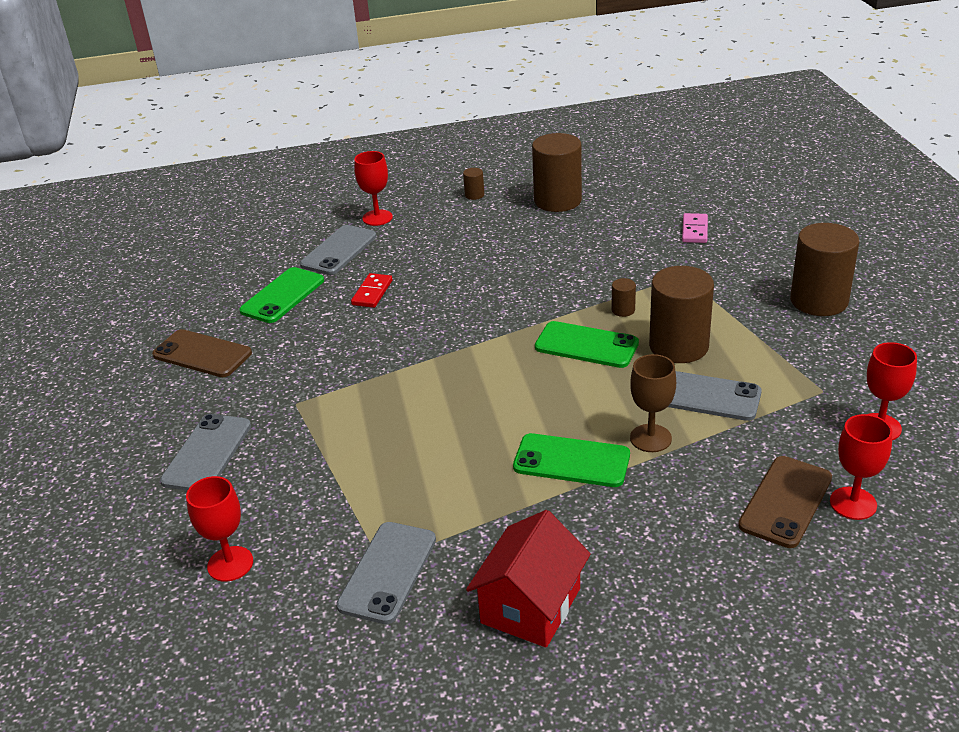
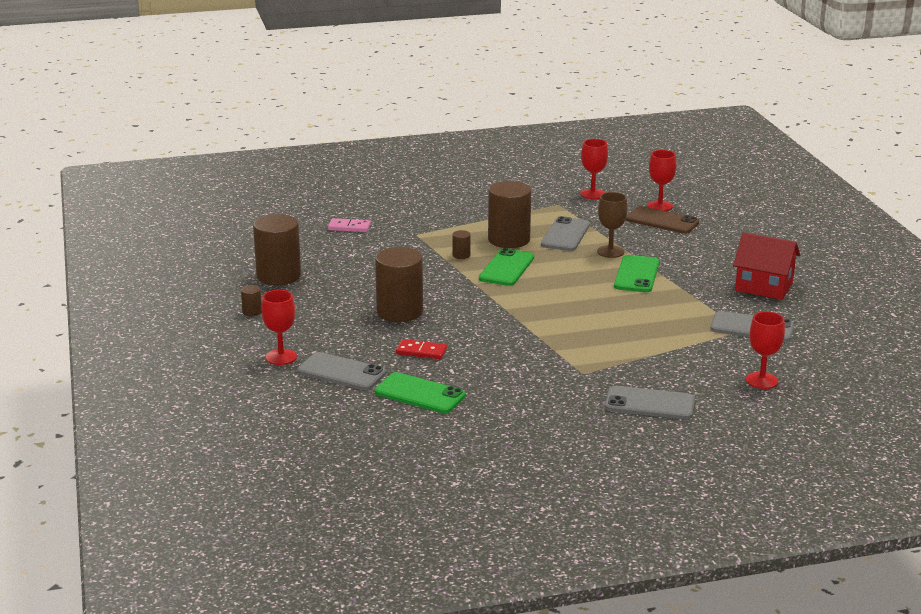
camera: 95 degrees left, 10 degrees down
brown phone [152,329,252,377] -> none
brown cylinder [790,223,860,316] -> brown cylinder moved to [375,247,423,322]

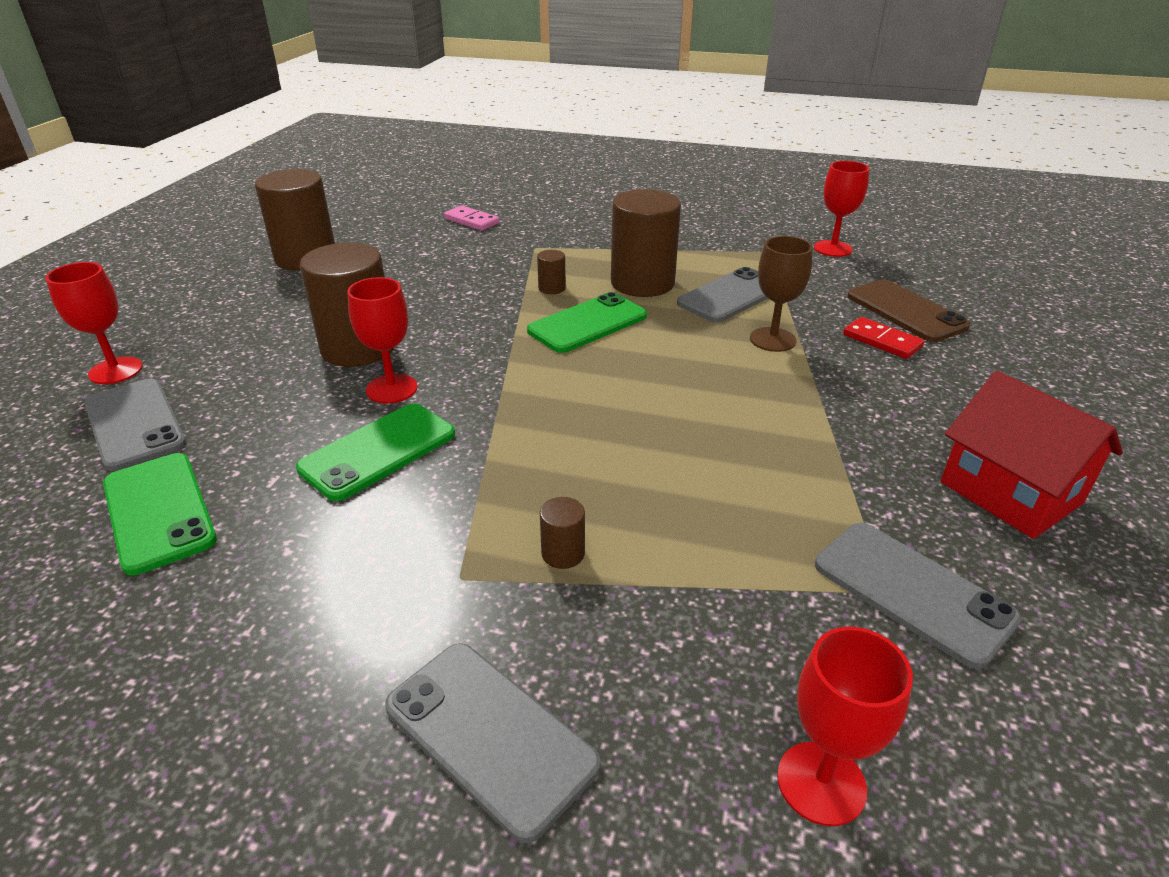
camera: 30 degrees right, 10 degrees up
brown cylinder [241,285,262,316] -> brown cylinder moved to [540,497,585,569]
red domino [396,339,447,359] -> red domino moved to [843,317,924,359]
green phone [614,255,659,292] -> green phone moved to [296,403,455,501]
red goblet [647,150,676,211] -> red goblet moved to [347,277,418,403]

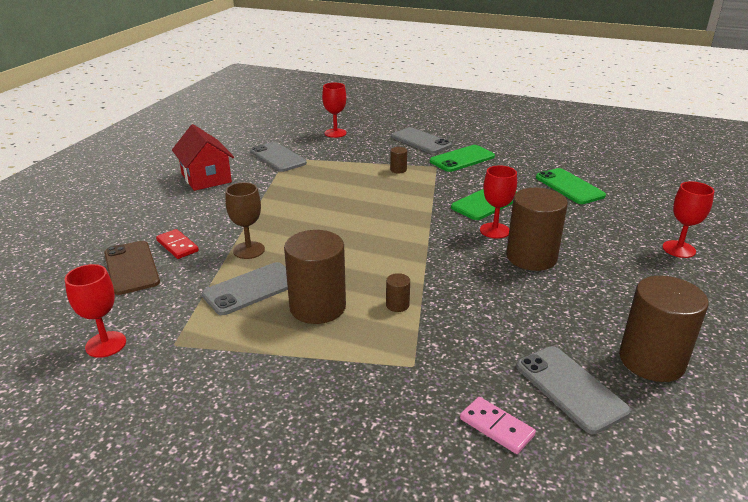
camera: 175 degrees left, 5 degrees down
grey phone [84,378,187,471] -> grey phone moved to [516,346,631,434]
green phone [527,292,647,353] -> green phone moved to [430,145,495,172]

